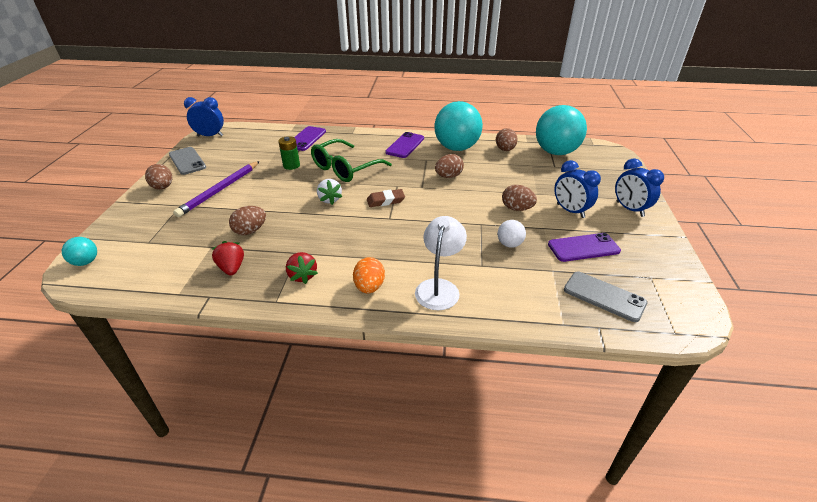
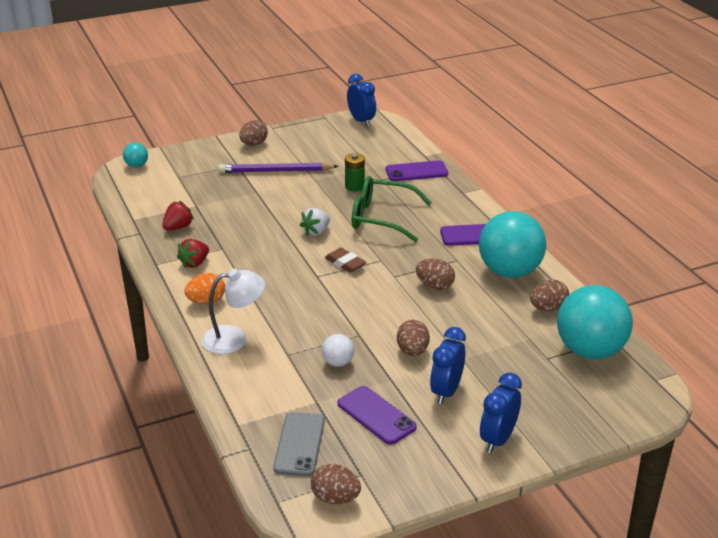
camera: 60 degrees right, 5 degrees down
grey phone [169,147,206,175] -> none
brown egg [229,206,266,235] -> brown egg moved to [311,464,361,504]

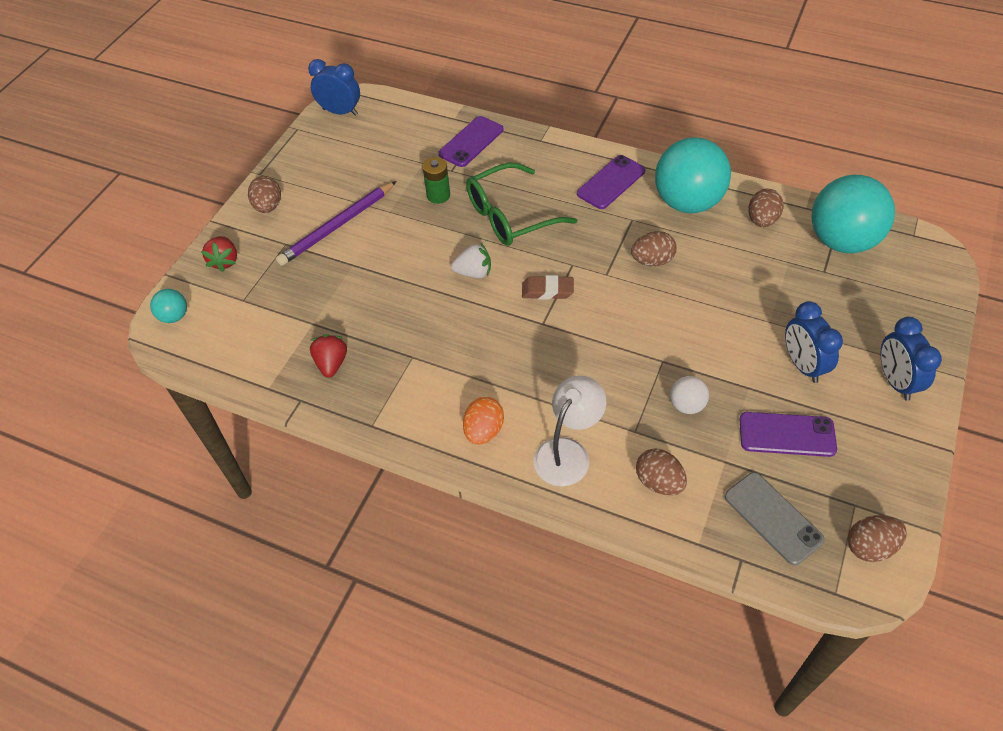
camera: 40 degrees left, 20 degrees up
red strawberry [177,239,209,269] -> red strawberry moved to [201,236,237,272]
white strawberry [300,208,330,236] -> white strawberry turned 90 degrees counterclockwise [451,243,491,278]
brown egg [397,320,430,356] -> brown egg moved to [636,448,687,495]

